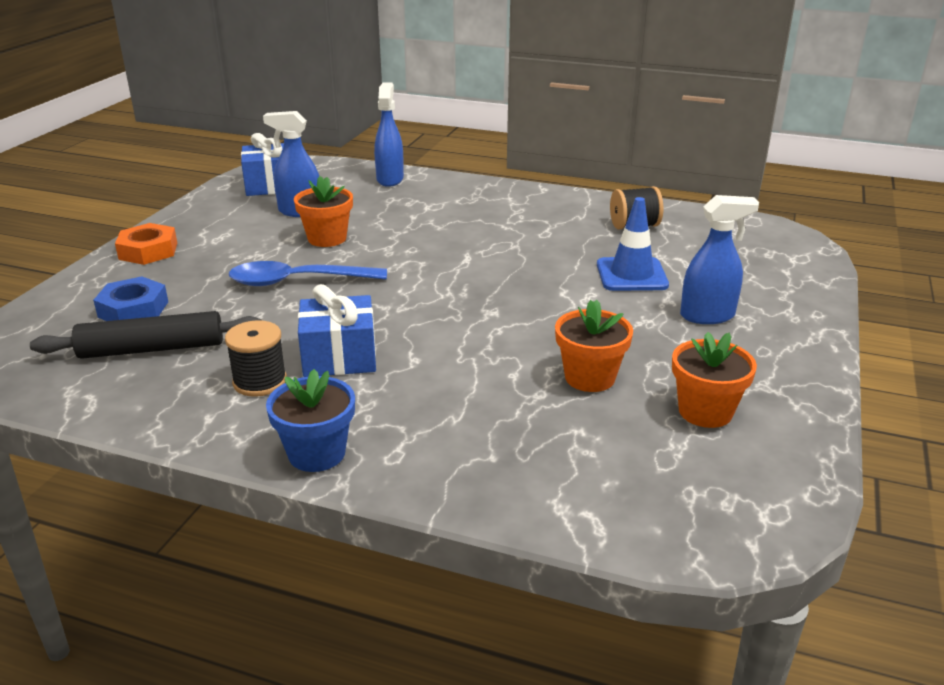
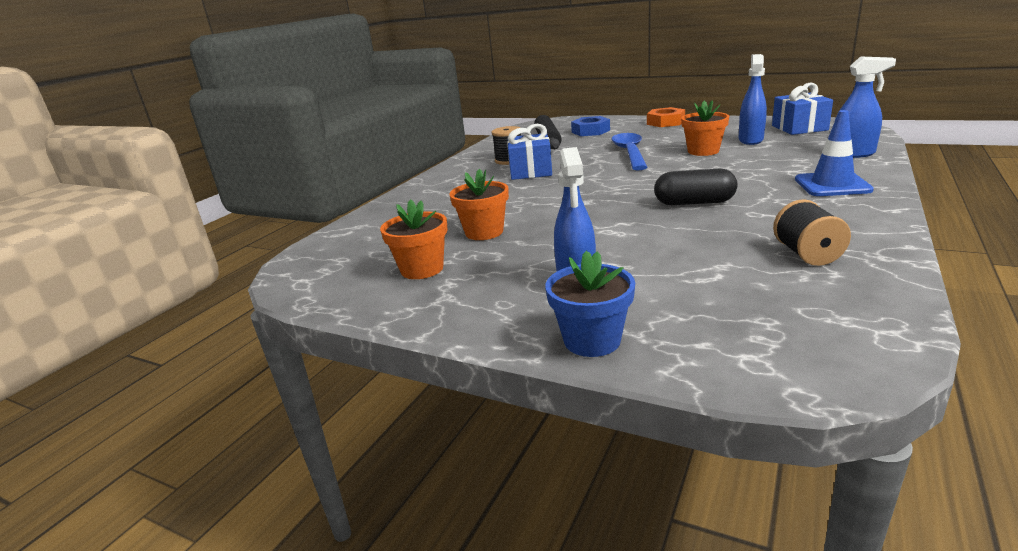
camera: 100 degrees right, 5 degrees down
blue flower pot [266,369,355,472] -> blue flower pot moved to [545,251,635,357]
blue traffic cone [597,197,669,291] -> blue traffic cone moved to [795,110,874,196]
none -> black capsule [654,169,737,205]

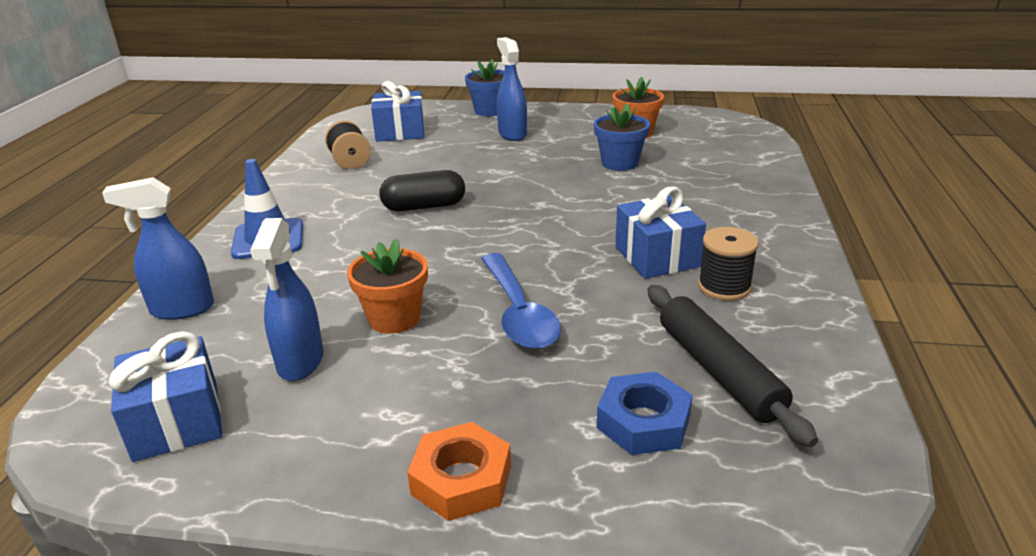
camera: 160 degrees right, 5 degrees up
orange flower pot [450,169,509,240] -> blue flower pot [594,103,650,171]
none -> blue gift [371,81,425,142]

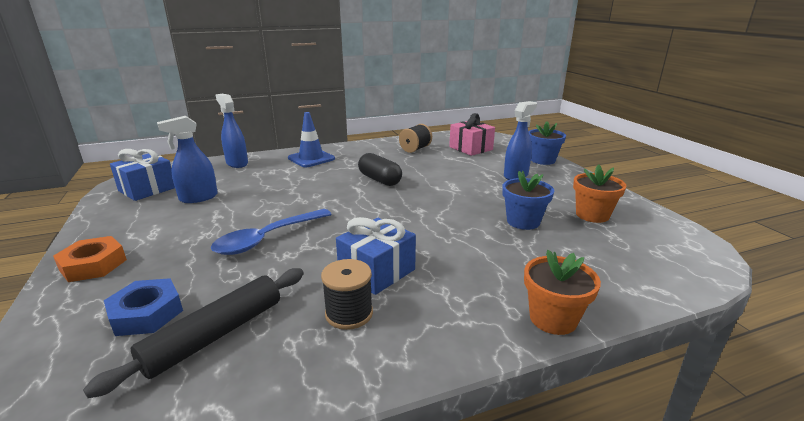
camera: 60 degrees right, 5 degrees down
orange flower pot [347,239,428,334] -> orange flower pot moved to [524,250,601,335]
blue gift [371,81,425,142] -> pink gift [449,113,495,156]

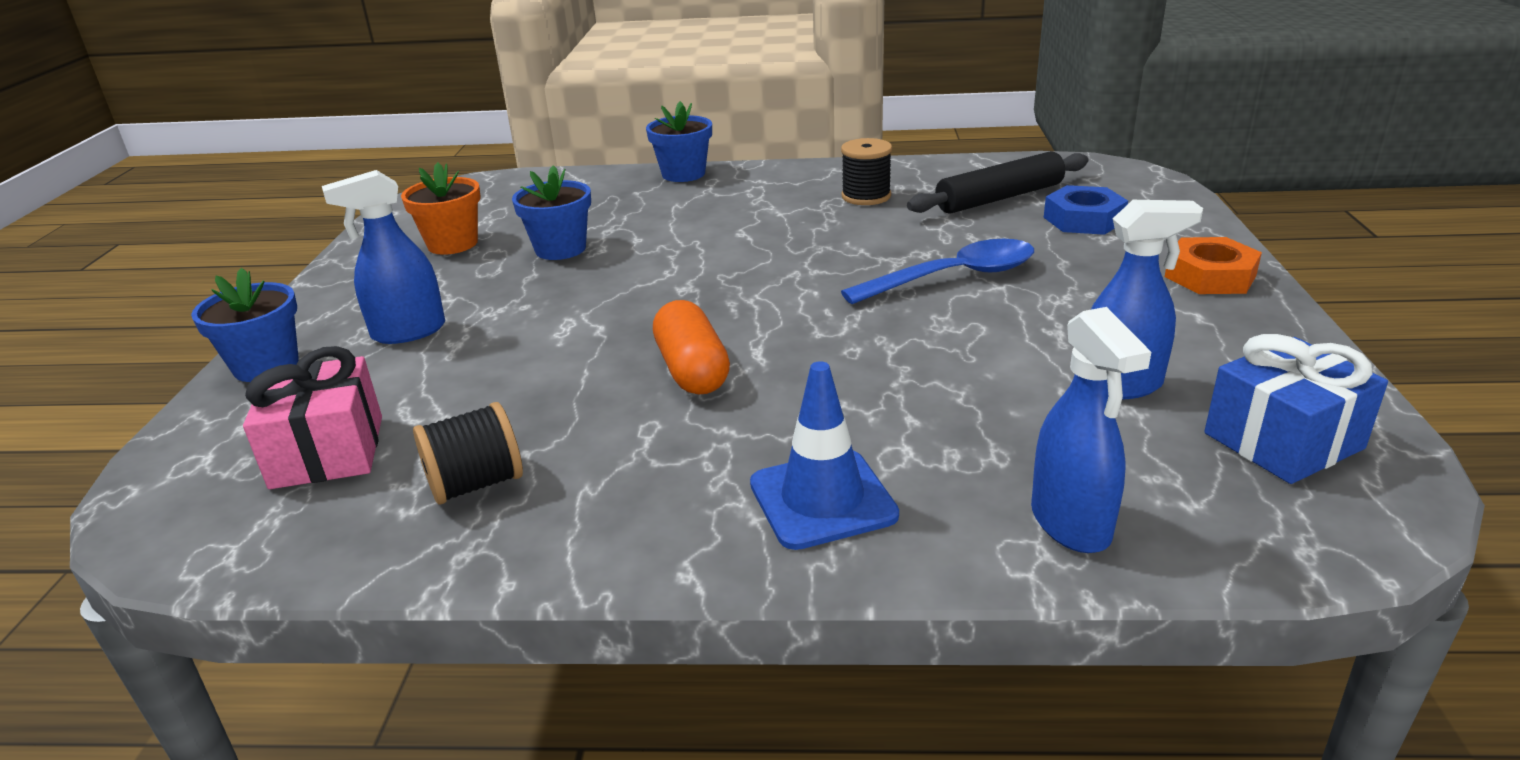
camera: 155 degrees left, 5 degrees up
blue gift [336,217,416,295] -> none
black capsule [358,153,402,186] -> orange capsule [653,300,730,394]
orange flower pot [524,250,601,335] -> blue flower pot [646,101,712,182]

